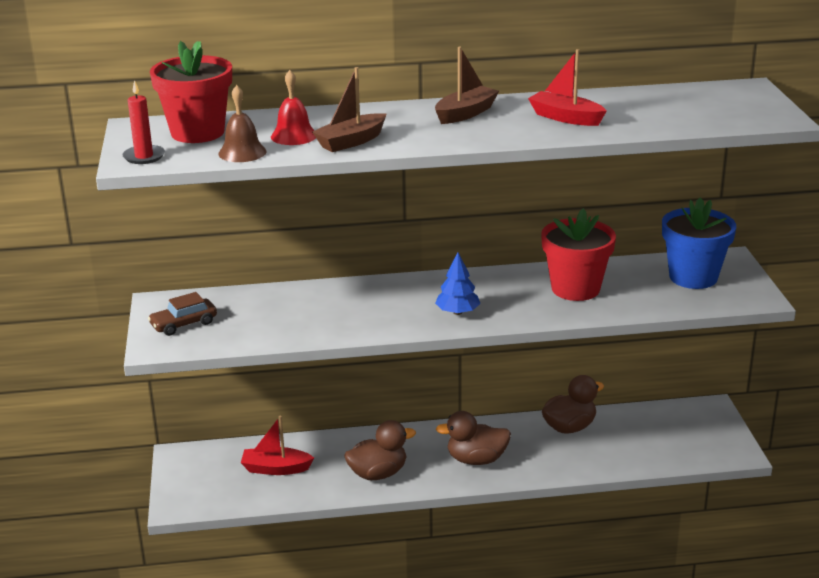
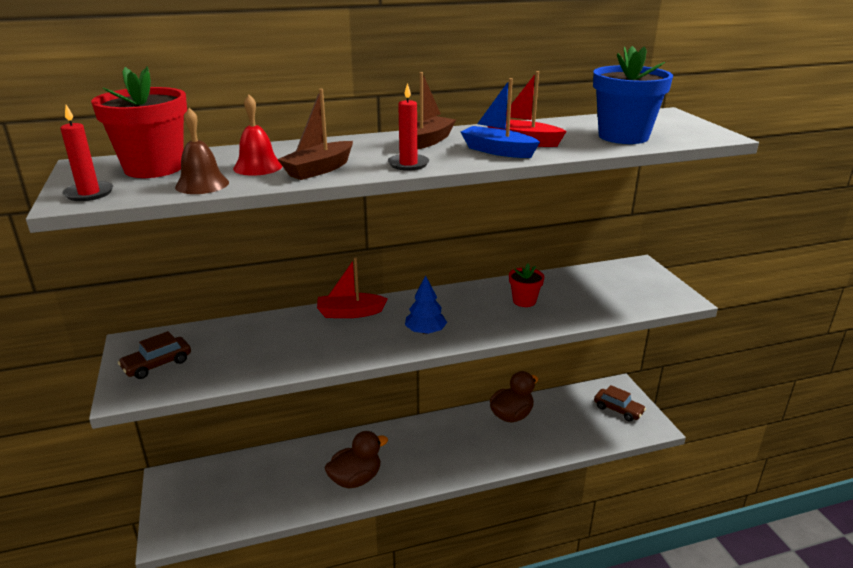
camera: 10 degrees left, 0 degrees up
red boat [241,416,314,475] -> red boat moved to [317,257,388,318]
brown duck [436,411,511,465] -> none
red flower pot [541,208,616,301] -> red flower pot [509,264,544,307], size x0.53
blue flower pot [662,197,736,289] -> blue flower pot moved to [593,46,673,144]
none -> red candle [388,83,429,171]
none -> blue boat [461,78,540,158]
none -> brown car [594,385,646,422]

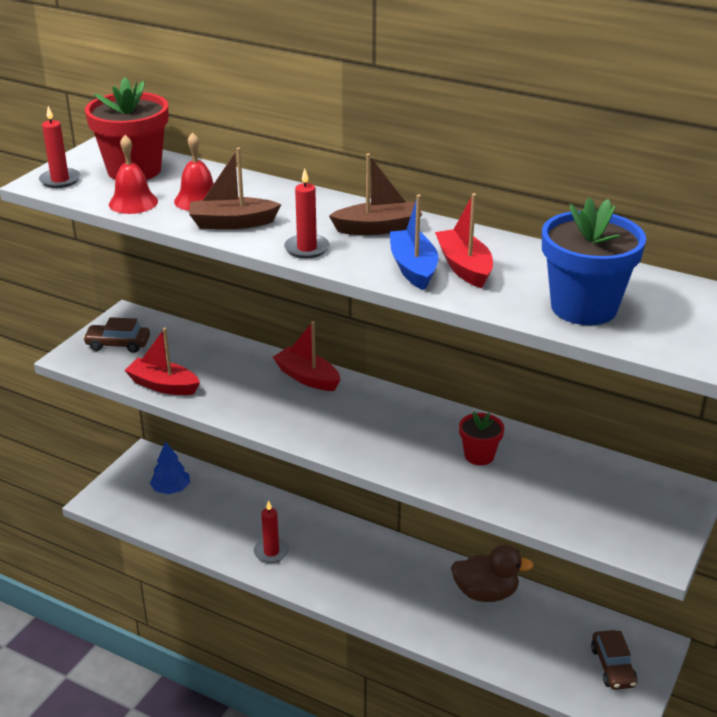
camera: 45 degrees right, 5 degrees up
brown bell [175,108,229,194] -> red bell [109,135,158,214]
brown duck [325,431,388,488] -> red candle [254,500,289,563]
blue tree [405,275,447,334] -> blue tree moved to [150,441,190,494]
none -> red boat [124,328,200,395]

